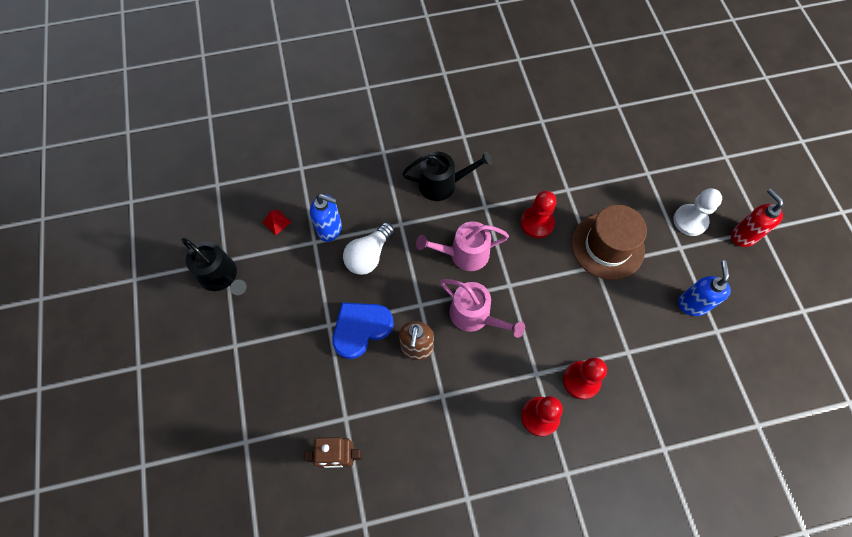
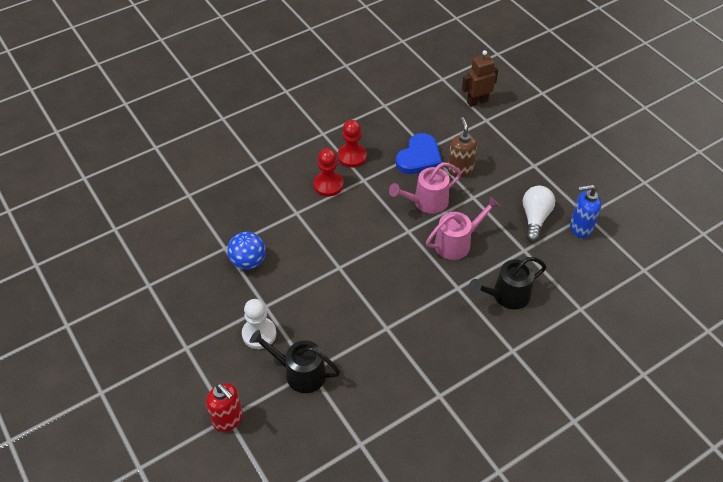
camera: 160 degrees right, 15 degrees down
black watering can [181,238,247,295] -> black watering can moved to [249,330,340,393]
red pyramid [262,209,291,235] -> none
blue heart [332,303,394,359] -> blue heart moved to [396,133,442,174]
pink watering can [440,279,525,338] -> pink watering can turned 45 degrees counterclockwise [389,162,461,214]
red pawn [521,191,557,238] -> none
brown hat [572,205,647,280] -> none
blue soap dispenser [678,261,731,316] -> blue ball [227,232,266,270]
red soap dispenser [731,189,783,247] -> red soap dispenser moved to [206,383,243,432]

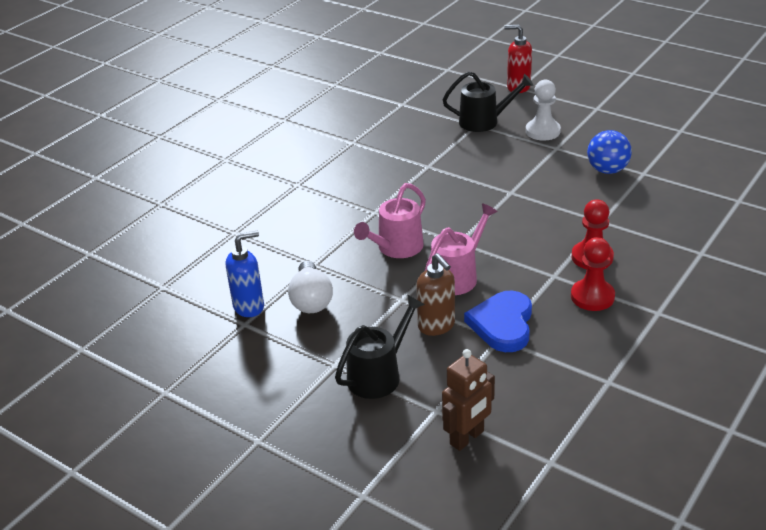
camera: 160 degrees right, 15 degrees down
black watering can [469,257,546,309] -> black watering can moved to [335,295,425,399]

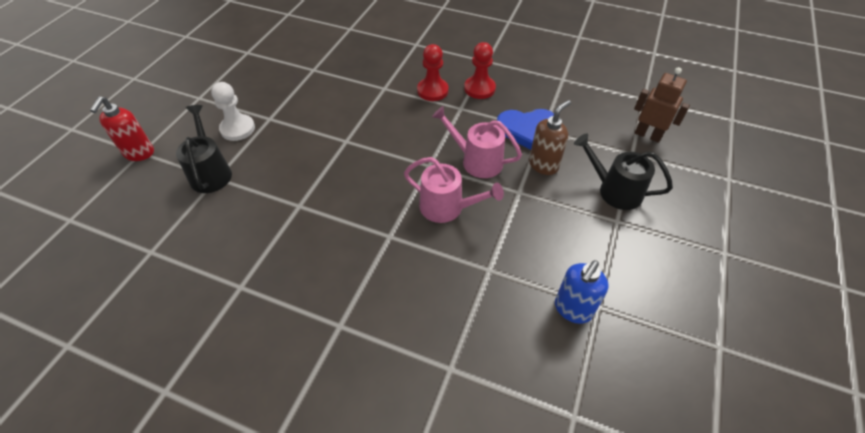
camera: 105 degrees left, 15 degrees up
blue soap dispenser [226,231,264,317] -> blue soap dispenser turned 105 degrees counterclockwise [555,260,608,324]
white light bulb [288,261,333,313] -> none
blue ball [587,130,632,174] -> none

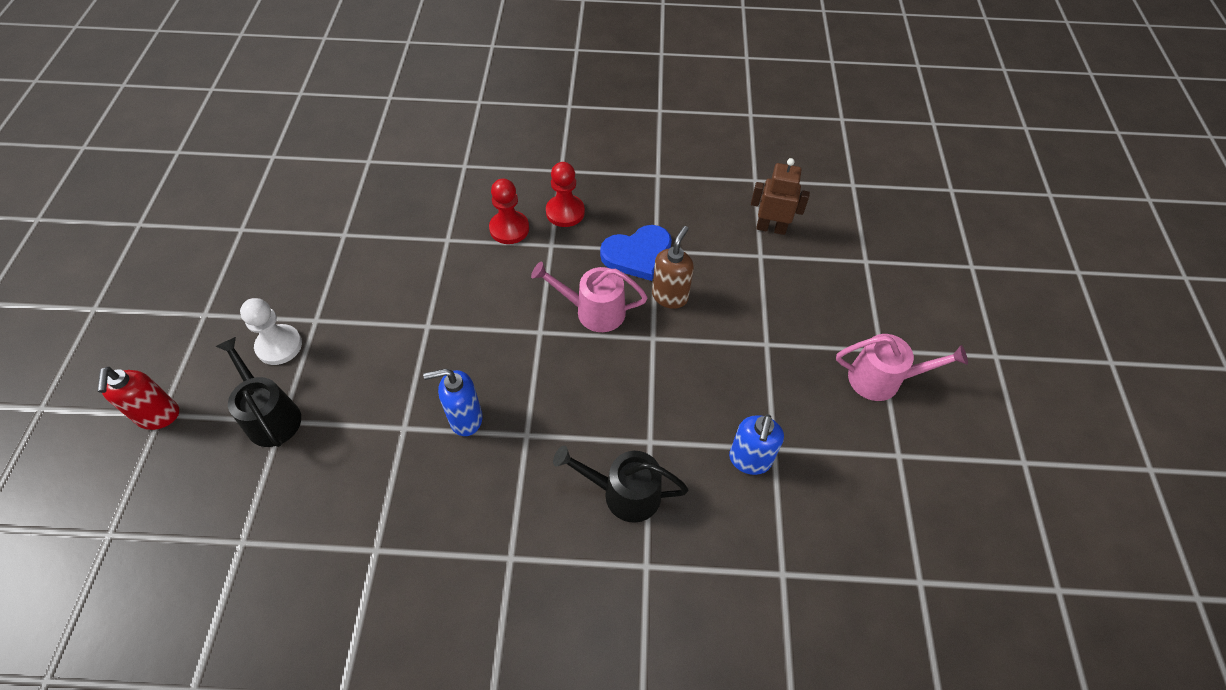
camera: 20 degrees left, 5 degrees up
pink watering can [404,157,504,223] -> pink watering can moved to [836,334,968,401]
black watering can [574,133,673,210] -> black watering can moved to [553,445,689,523]
none -> blue soap dispenser [423,368,483,436]

